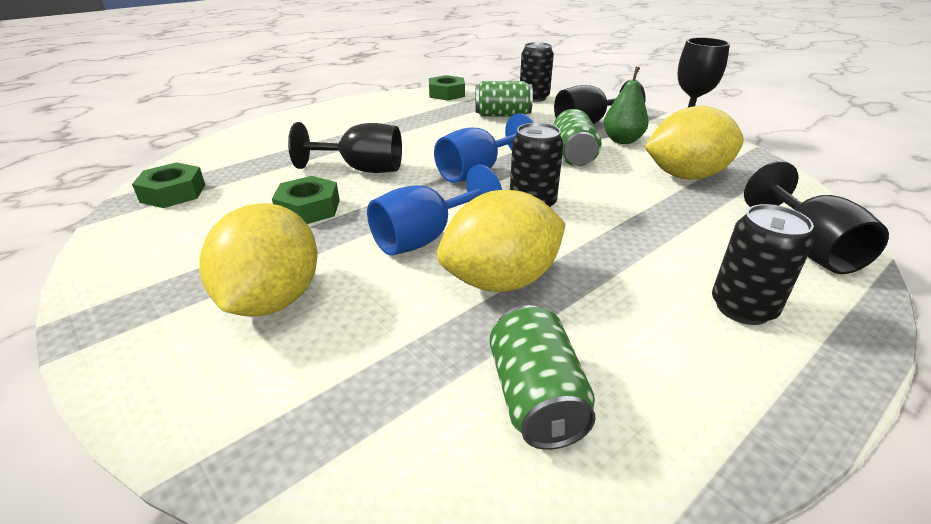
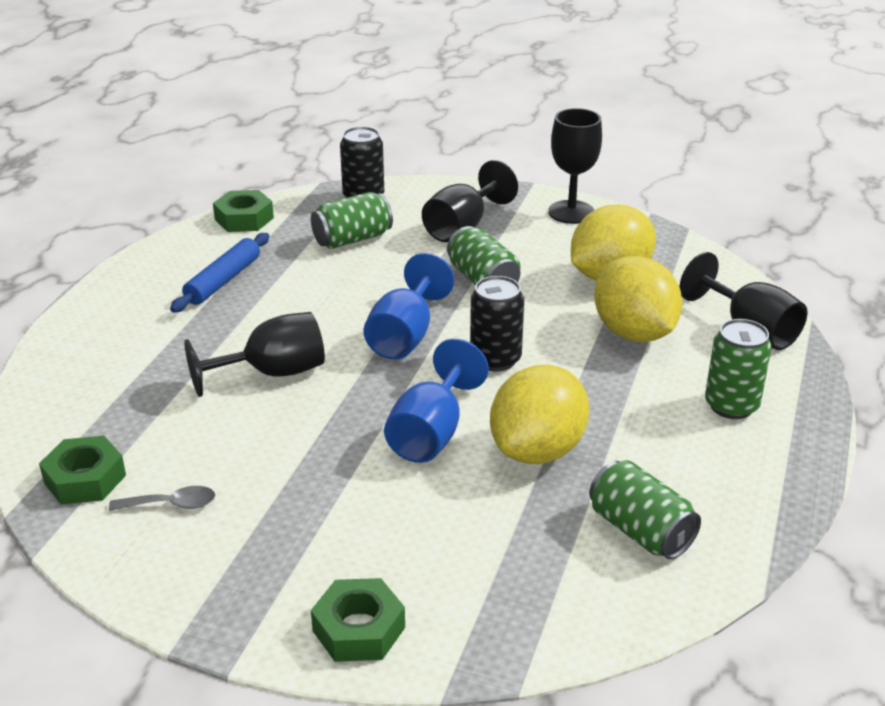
camera: 30 degrees left, 0 degrees up
yellow lemon [199,203,318,317] -> yellow lemon moved to [594,256,683,342]
green nut [272,176,340,224] -> green nut moved to [311,578,405,662]
green pear [603,67,649,144] -> none
black can [712,204,814,325] -> green can [705,319,772,419]
none -> grey spoon [109,486,215,511]
none -> blue rolling pin [170,233,269,312]

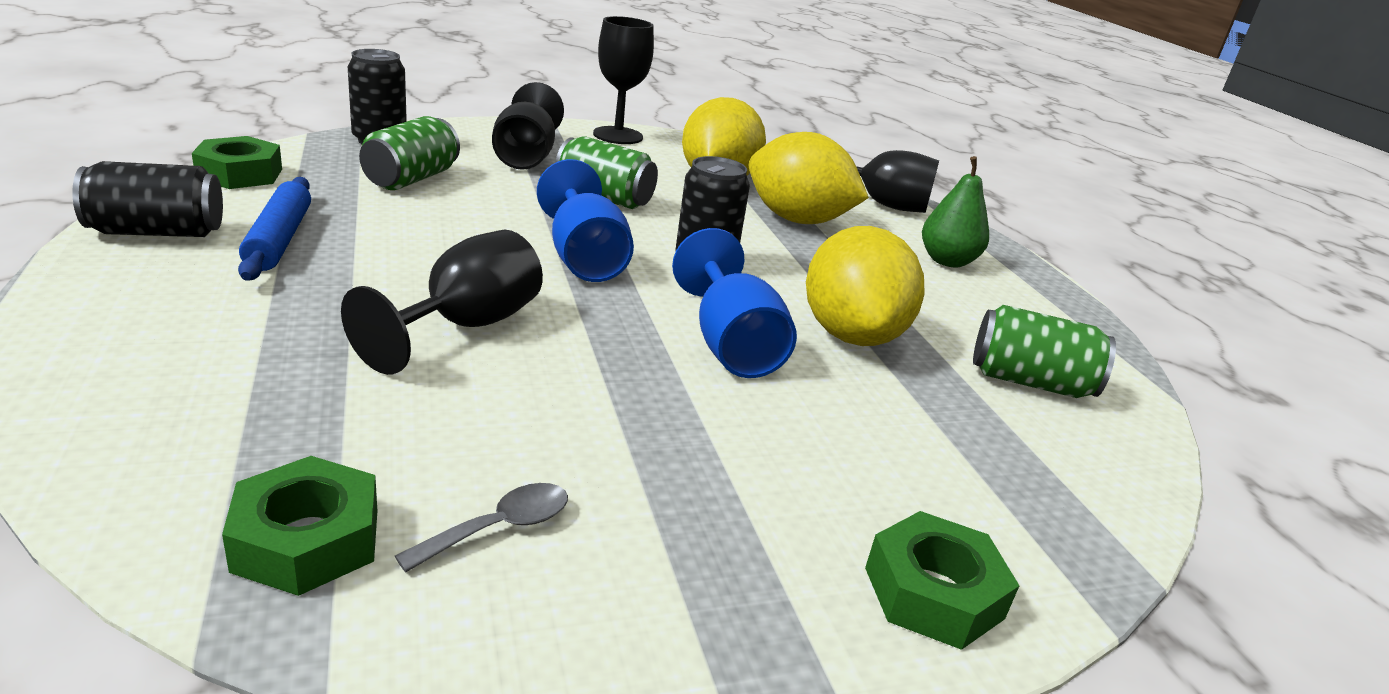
camera: 40 degrees left, 5 degrees down
green can [705,319,772,419] -> green pear [922,156,989,268]
none -> black can [72,161,223,237]

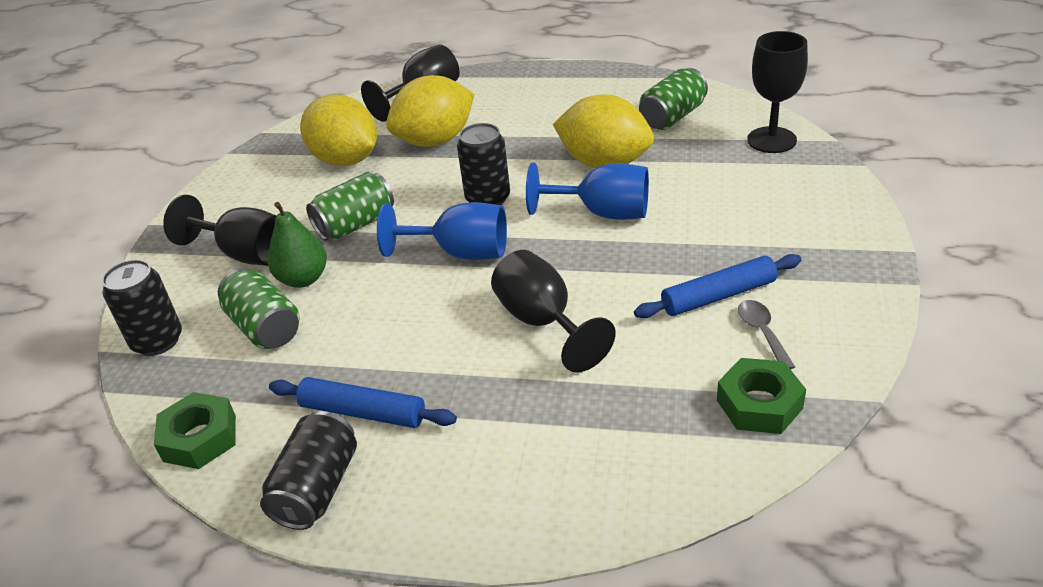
camera: 55 degrees left, 10 degrees up
black goblet [593,16,654,144] -> black goblet moved to [747,31,808,153]
green nut [865,511,1019,650] -> none
green pear [922,156,989,268] -> green pear moved to [268,202,327,288]
none -> blue rolling pin [634,254,802,318]

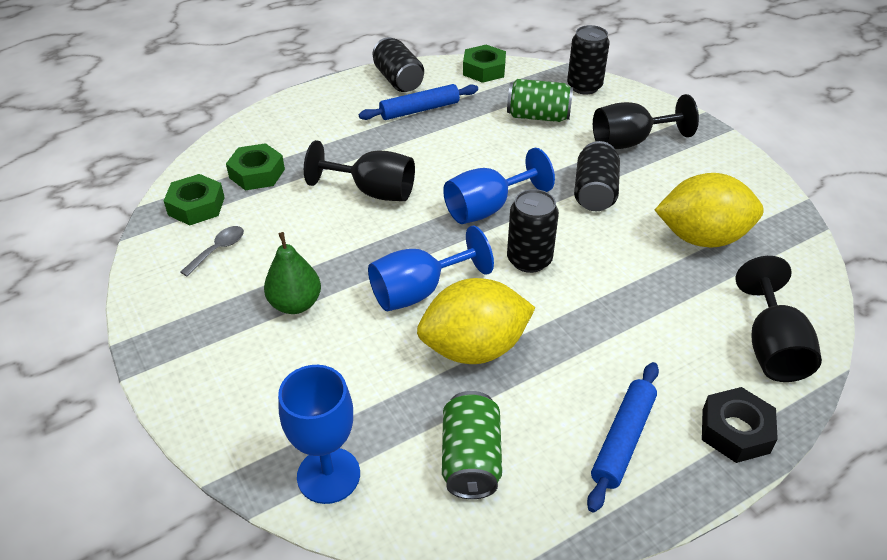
camera: 135 degrees right, 5 degrees up
green pear [268,202,327,288] -> green pear moved to [264,232,321,314]
green can [306,172,394,241] -> black can [574,141,620,211]
yellow lemon [386,75,474,147] -> none
blue rolling pin [634,254,802,318] -> blue rolling pin moved to [587,362,659,513]
grey spoon [738,300,795,370] -> grey spoon turned 90 degrees counterclockwise [180,226,244,277]
black goblet [747,31,808,153] -> blue goblet [278,365,360,504]
none -> green nut [226,143,285,191]
none -> black nut [702,387,778,463]

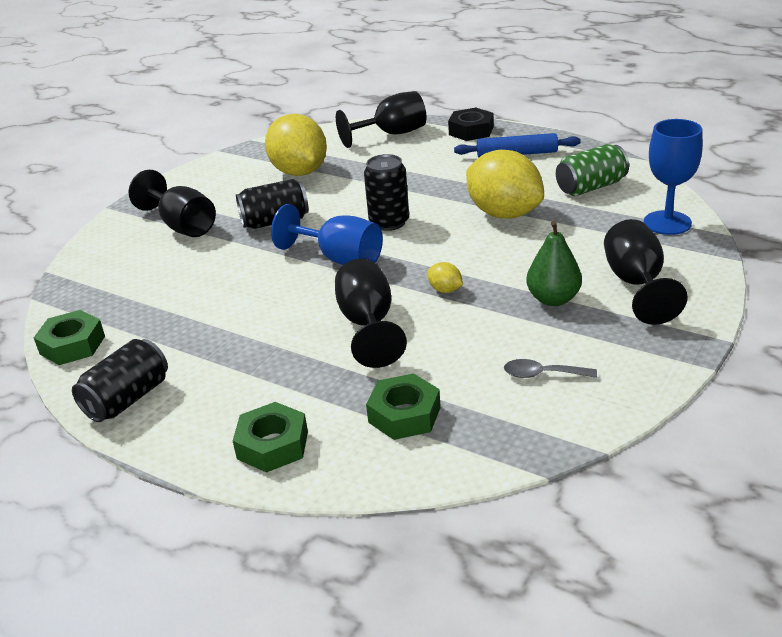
camera: 115 degrees left, 10 degrees down
green nut [164,174,225,225] -> green nut moved to [233,402,308,473]
blue rolling pin [359,84,478,120] -> none
blue goblet [368,226,494,312] -> none
green can [507,79,573,122] -> none
black can [567,25,610,95] -> none
none -> yellow lemon [427,262,463,293]
none -> black goblet [604,219,688,325]

